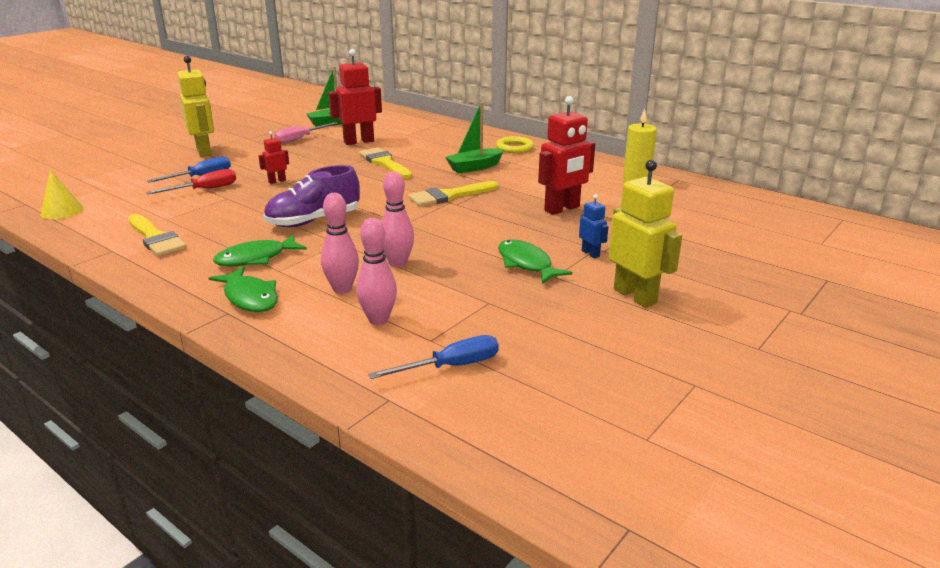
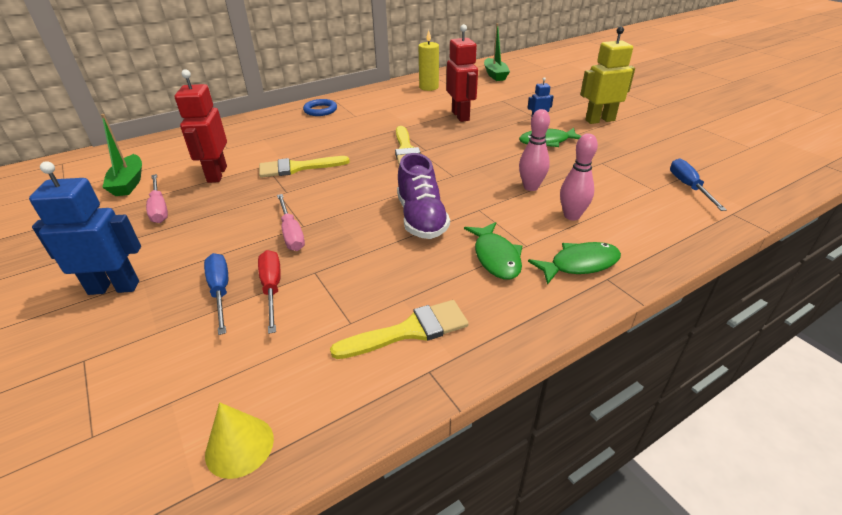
camera: 70 degrees left, 10 degrees up
yellow robot [177,56,214,157] -> blue robot [29,161,141,295]
red robot [258,131,289,184] -> pink screwdriver [277,194,305,251]
pink bowling pin [356,218,397,325] -> none
green boat [445,102,504,173] -> green boat moved to [484,23,510,81]
yellow ring [496,136,534,153] -> blue ring [303,99,337,116]

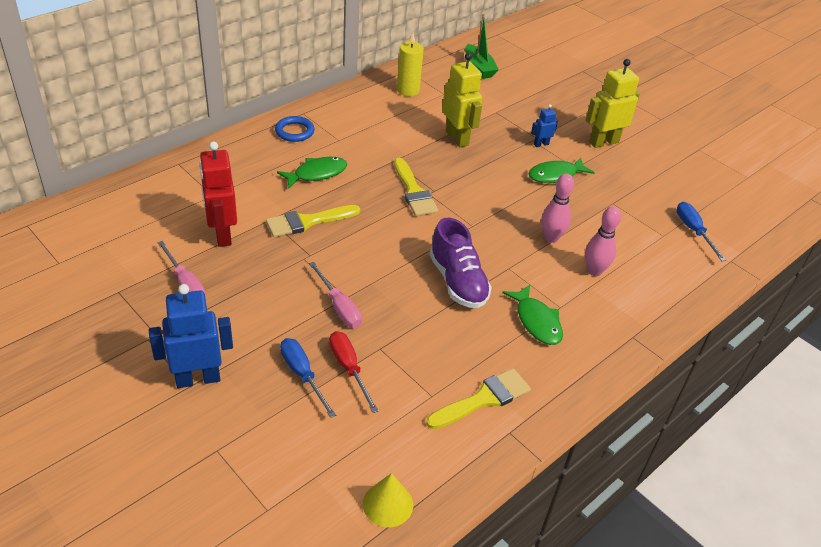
camera: 15 degrees left, 5 degrees up
green boat [101,114,142,196] -> none
red robot [447,24,478,122] -> yellow robot [442,53,482,147]
green fish [528,242,621,285] -> green fish moved to [277,157,347,189]

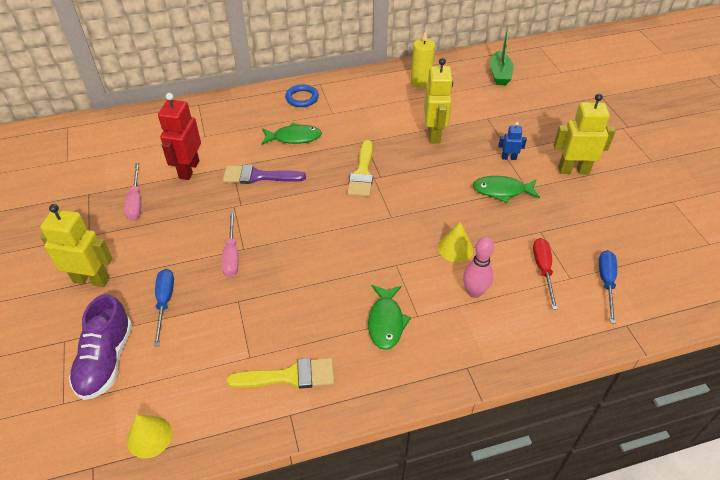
camera: 30 degrees right, 5 degrees up
blue robot [149,284,233,388] -> yellow robot [40,204,113,287]
yellow brush [266,205,360,237] -> purple brush [223,165,306,184]
red screwdriver [329,331,379,413] -> red screwdriver moved to [533,238,558,310]
purple shoe [430,218,492,308] -> purple shoe moved to [69,294,132,400]
pink bowling pin [541,173,574,243] -> yellow cone [438,222,473,262]

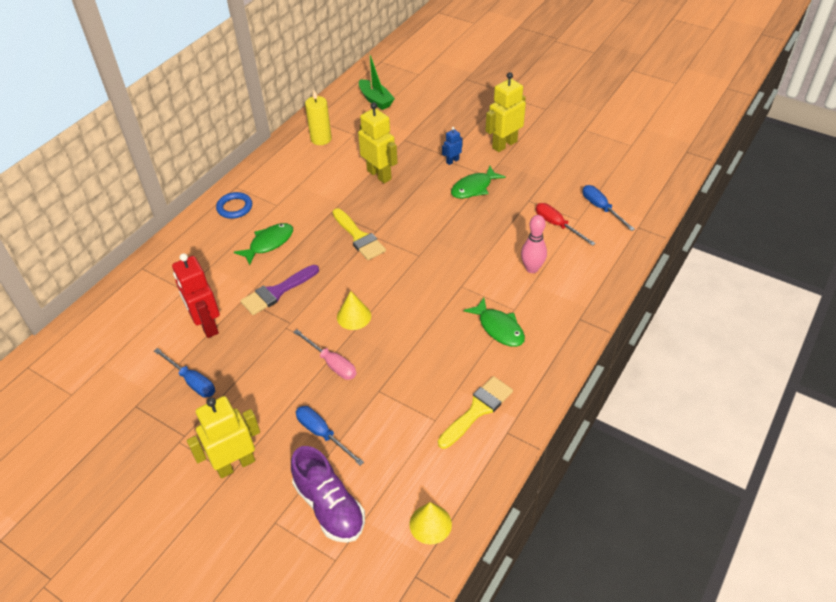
camera: 40 degrees left, 0 degrees up
pink screwdriver [124,163,141,220] -> blue screwdriver [154,348,215,398]
yellow cone [438,222,473,262] -> yellow cone moved to [337,291,371,330]

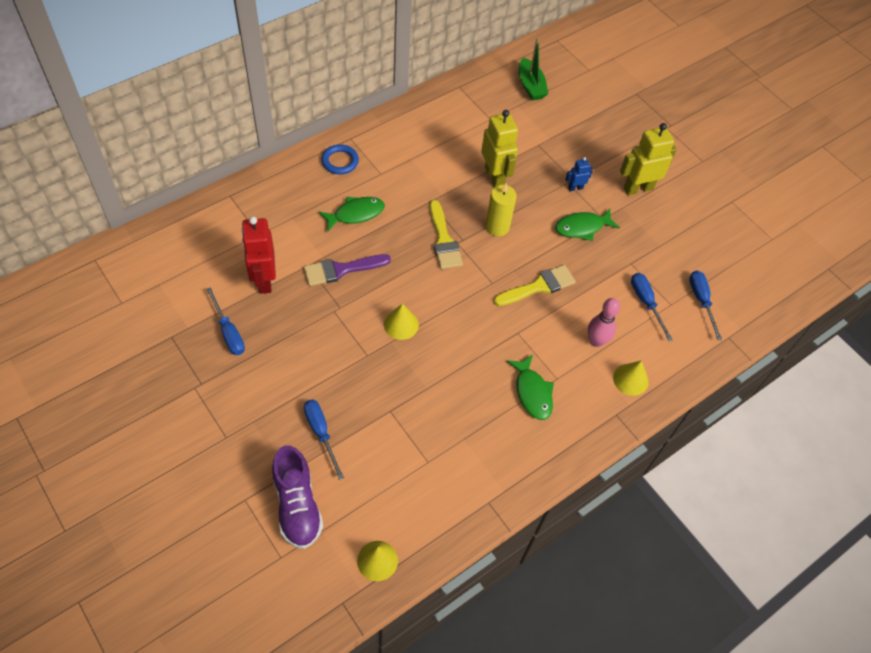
camera: 15 degrees right, 10 degrees up
yellow robot [187,396,260,478] -> none
pink screwdriver [293,329,356,380] -> none
yellow candle [305,90,332,145] -> yellow candle moved to [485,183,517,237]
yellow brush [438,376,513,449] -> yellow brush moved to [494,265,576,306]
red screwdriver [536,203,596,246] -> blue screwdriver [631,273,673,341]
none -> yellow cone [613,361,649,396]

